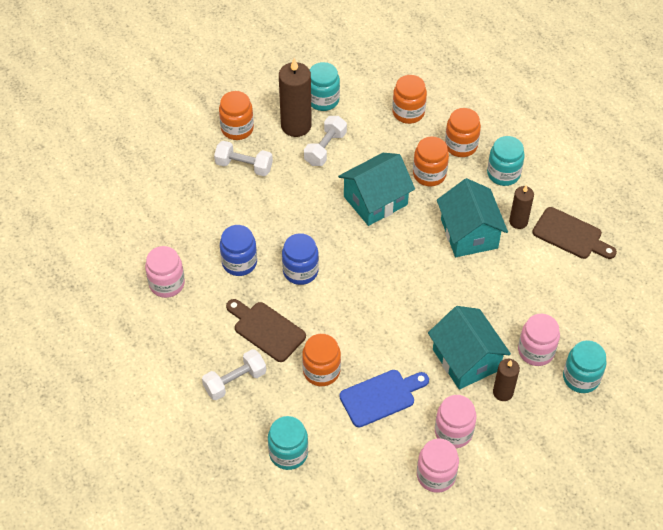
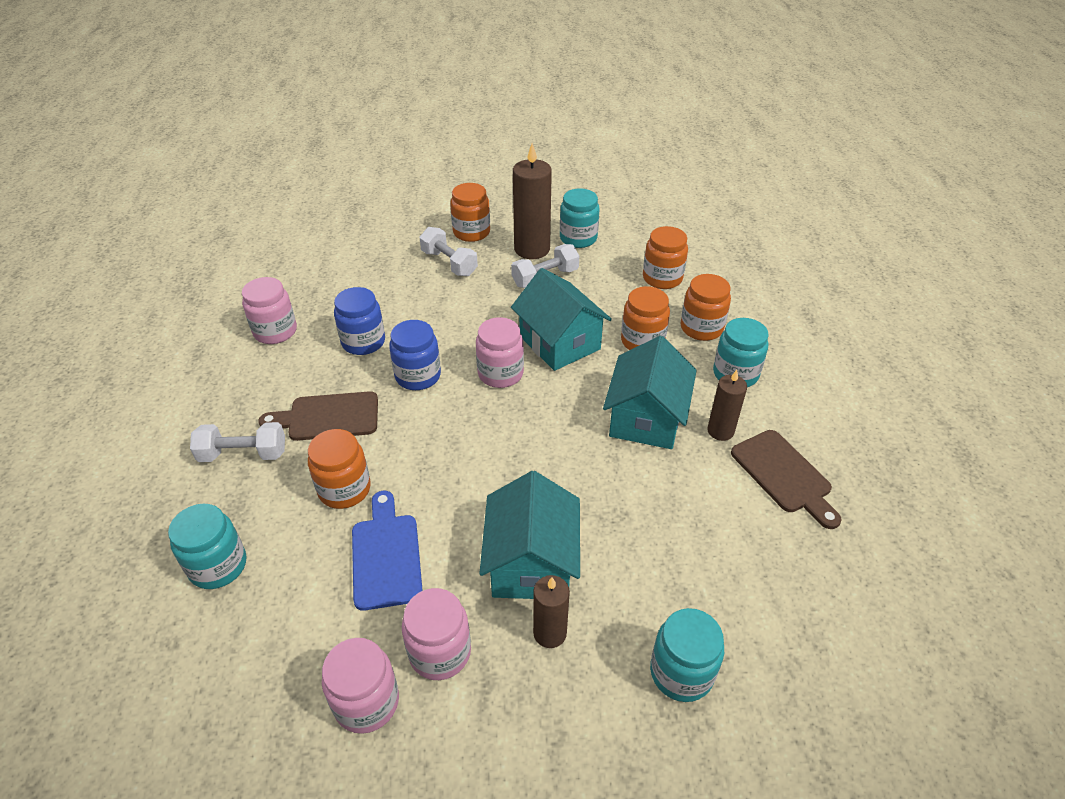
camera: 30 degrees right, 10 degrees down
brown cutting board [226,299,306,362] -> brown cutting board turned 75 degrees counterclockwise [258,391,378,441]
turquoise house [338,153,415,226] -> turquoise house turned 60 degrees clockwise [511,268,612,371]
blue cutting board [339,370,429,428] -> blue cutting board turned 105 degrees counterclockwise [352,491,423,611]
pink jar [518,314,560,366] -> pink jar moved to [476,317,524,388]

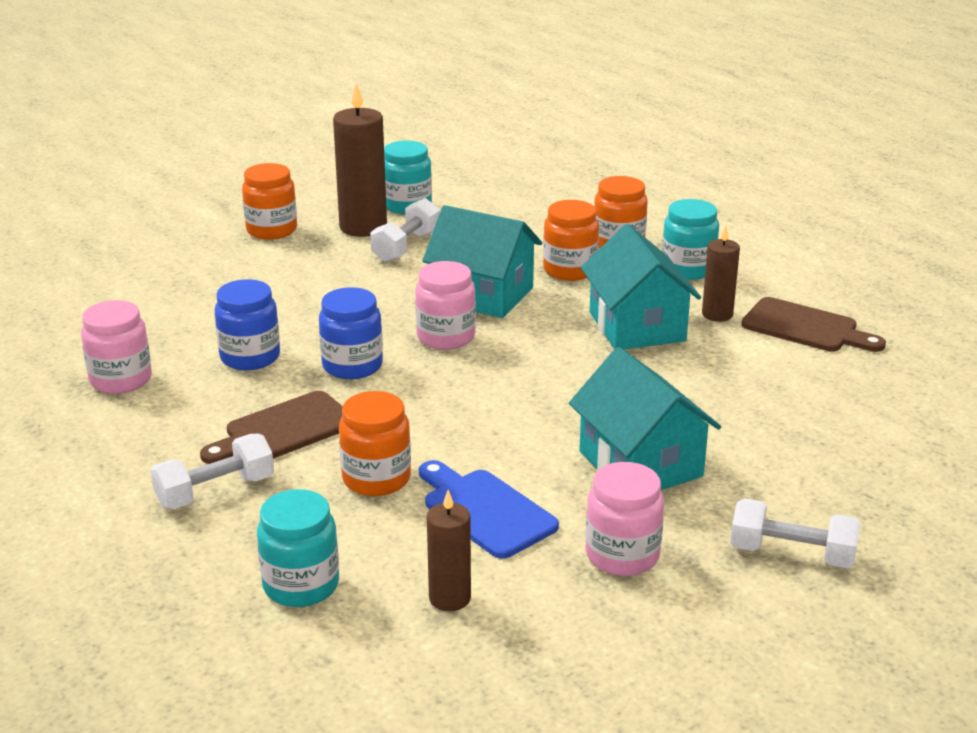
camera: 30 degrees left, 15 degrees down
pink jar [322,638,399,734] -> none
white dumbbell [420,227,478,276] -> white dumbbell moved to [730,498,860,568]
brown candle [533,575,570,648] -> brown candle moved to [427,490,471,611]
orange jar [643,226,688,289] -> none
turquoise jar [650,608,724,702] -> none

